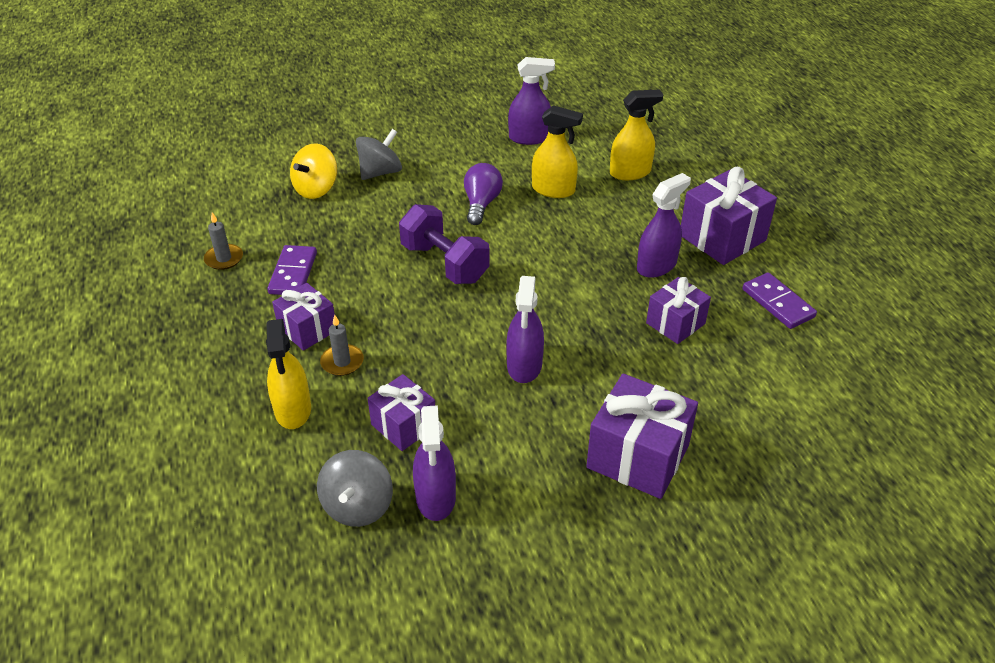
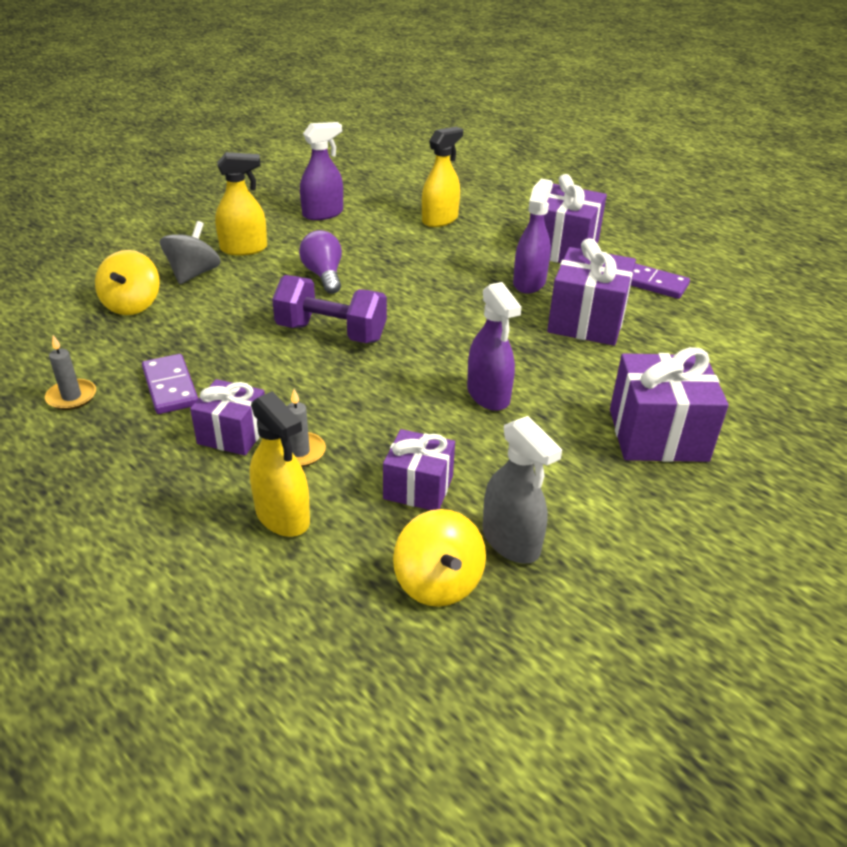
camera: 30 degrees left, 5 degrees down
grey spinning top [317,450,393,527] -> yellow spinning top [393,509,486,607]
purple spray bottle [413,405,456,521] -> grey spray bottle [483,416,562,563]
yellow spray bottle [532,105,583,198] -> yellow spray bottle moved to [215,152,267,256]
purple gift [646,277,711,344] -> purple gift [547,238,636,346], size x1.60

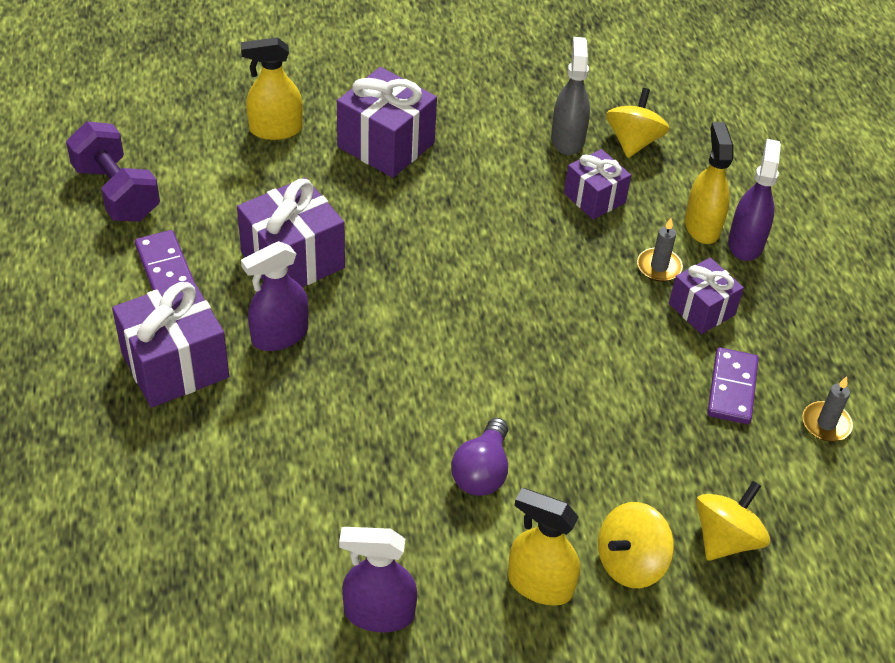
camera: 145 degrees left, 10 degrees up
grey spinning top [160,221,221,284] -> yellow spinning top [598,502,674,588]
purple dumbbell [272,275,387,343] -> purple dumbbell moved to [66,121,160,222]
yellow spray bottle [422,127,463,227] -> yellow spray bottle moved to [241,37,303,140]
purple spray bottle [467,282,522,411] -> purple spray bottle moved to [728,139,781,261]

